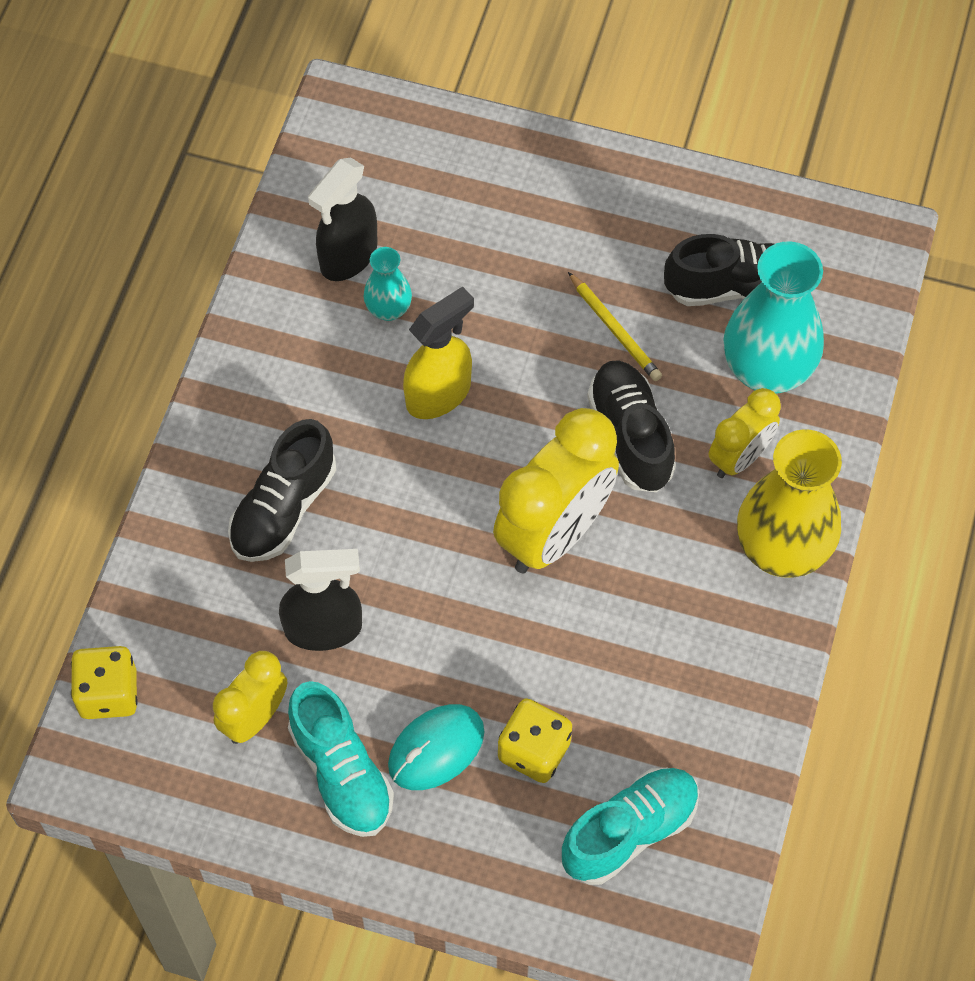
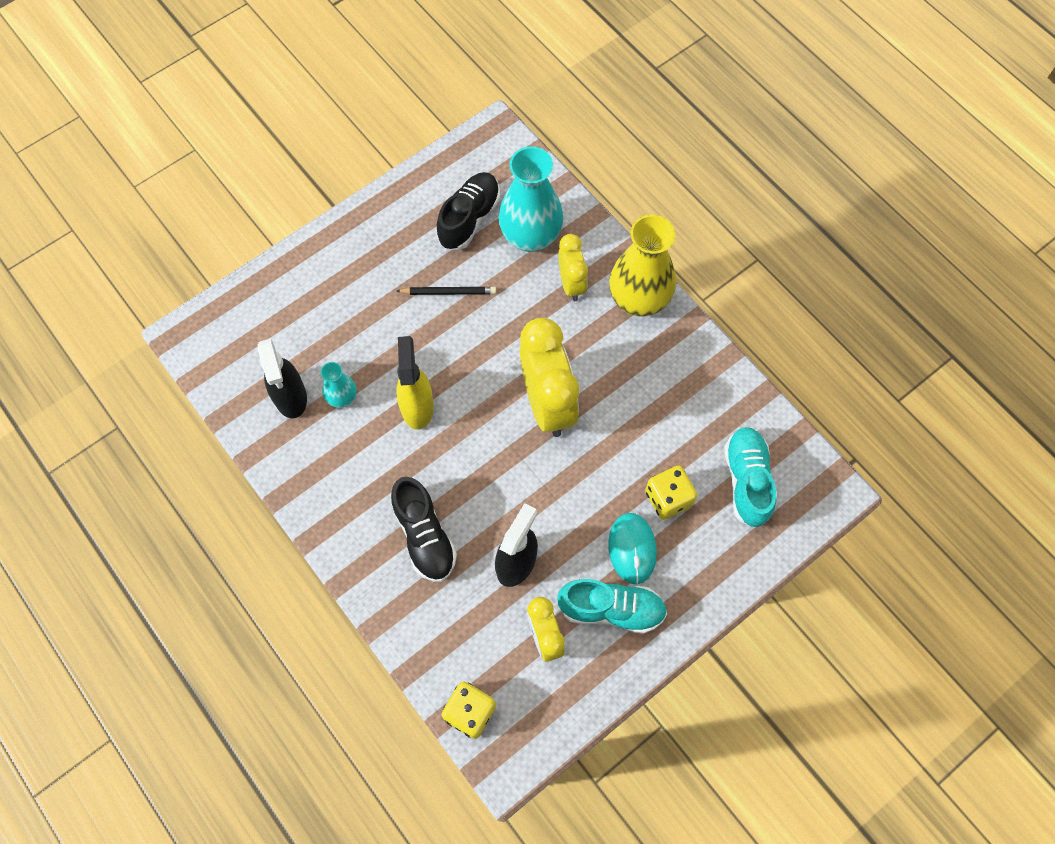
camera: 55 degrees left, 5 degrees up
yellow pencil [568,272,662,381] -> black pencil [396,287,496,295]
black shoe [587,360,676,492] -> none

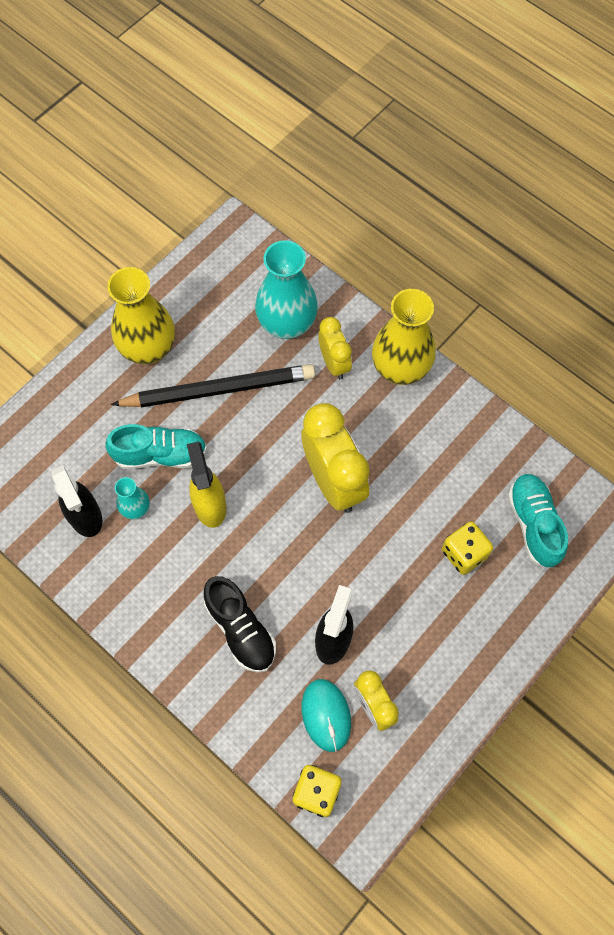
camera: 10 degrees left, 0 degrees up
black pencil [396,287,496,295] -> black pencil [111,364,315,407], size x2.11
black shoe [437,172,500,250] -> none
turquoise shoe [557,579,667,634] -> turquoise shoe moved to [105,424,207,469]
turquoise mouse [608,513,657,584] -> turquoise mouse moved to [302,679,351,752]
none -> yellow vase [107,267,175,364]

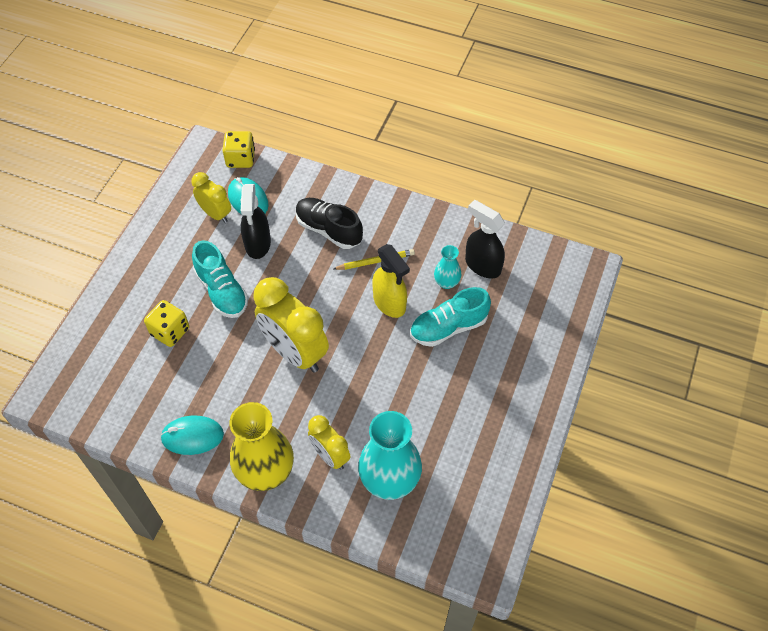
camera: 160 degrees right, 10 degrees down
yellow vase [107,267,175,364] -> none
black pencil [111,364,315,407] -> none
turquoise shoe [508,474,568,568] -> turquoise shoe moved to [192,240,248,318]
none -> turquoise mouse [160,416,224,455]
none -> yellow pencil [333,249,415,270]

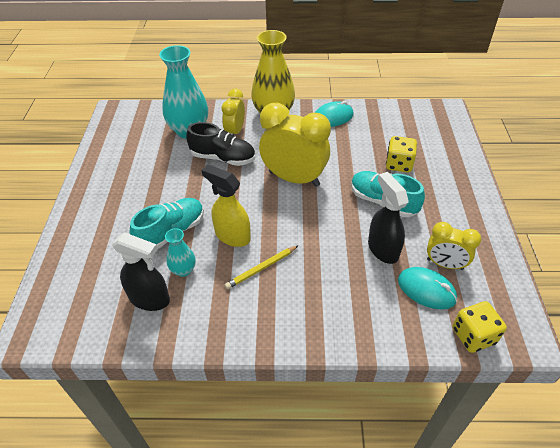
camera: 160 degrees right, 10 degrees down
black shoe [296,198,363,249] -> black shoe moved to [186,122,255,166]
yellow clock [308,415,350,470] -> yellow clock turned 105 degrees counterclockwise [222,88,245,136]

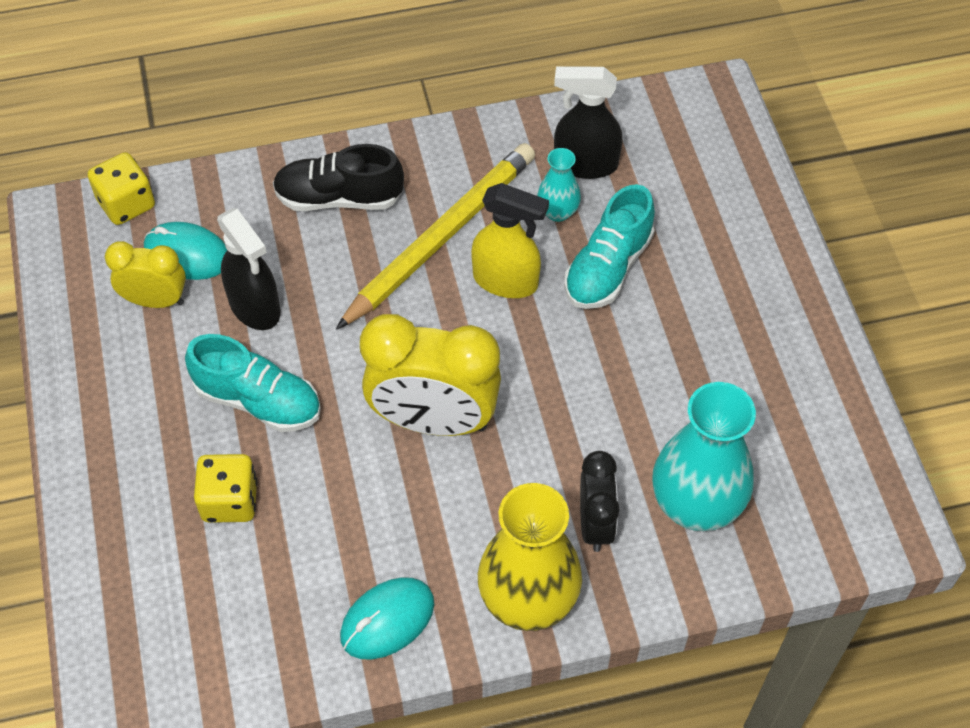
camera: 165 degrees right, 10 degrees up
black shoe [186,122,255,166] -> black shoe moved to [273,144,404,211]
yellow clock [222,88,245,136] -> black clock [580,451,620,552]
yellow pencil [225,245,299,289] -> yellow pencil [336,143,535,330], size x2.11

